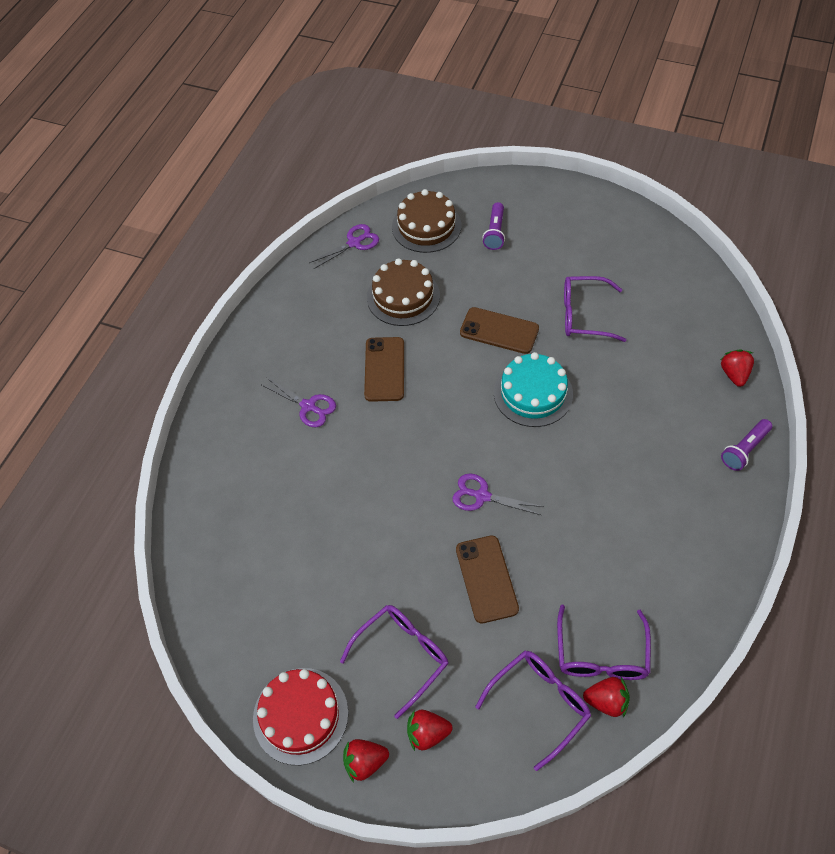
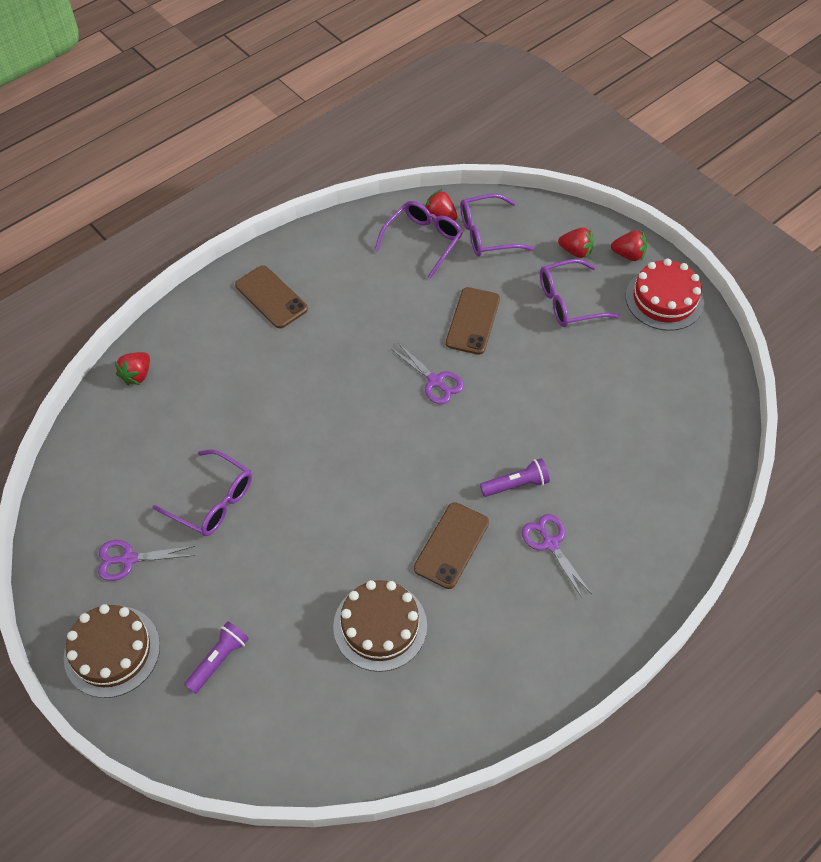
camera: 155 degrees left, 0 degrees up
purple scissors [309,224,379,269] -> purple scissors moved to [98,540,195,581]
brown cake [392,189,461,253] -> brown cake moved to [64,604,160,698]
brown phone [460,307,539,354] -> brown phone moved to [235,265,308,328]
turquoise cake [494,352,573,427] -> none
purple flashlight [721,419,772,471] -> purple flashlight moved to [480,458,550,497]

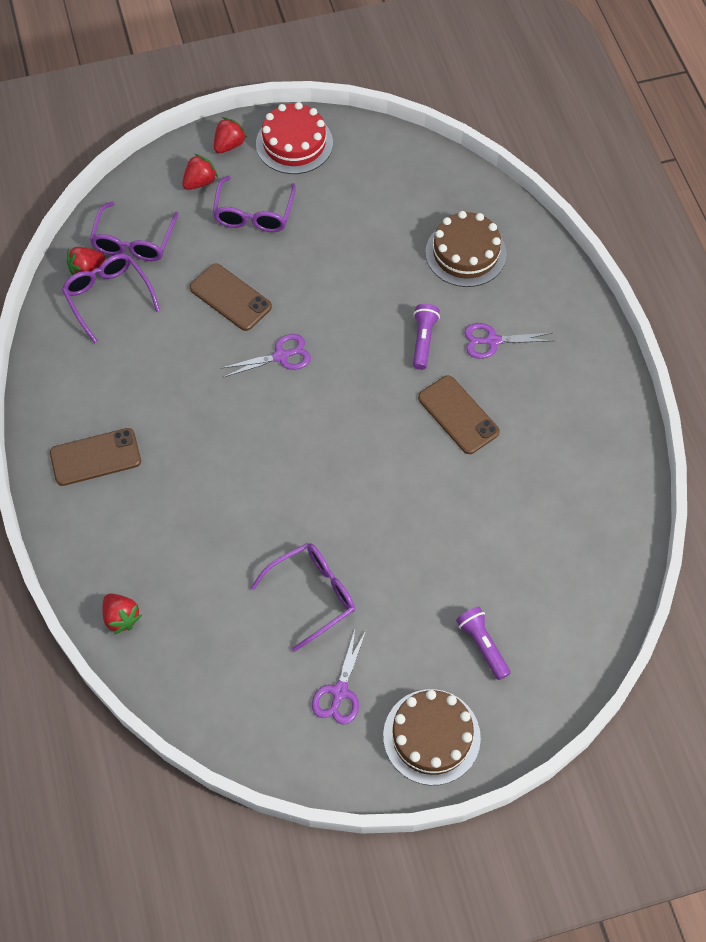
camera: 65 degrees left, 5 degrees up
brown cake [333,580,427,672] -> brown cake moved to [425,211,507,287]

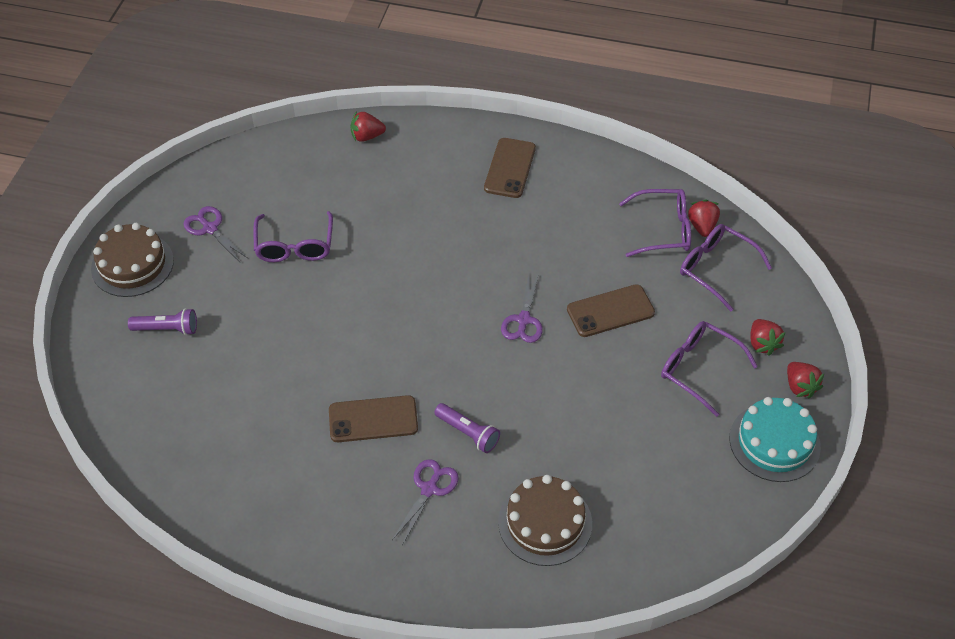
camera: 120 degrees right, 10 degrees down
red cake [256,102,333,174] -> turquoise cake [730,397,821,482]

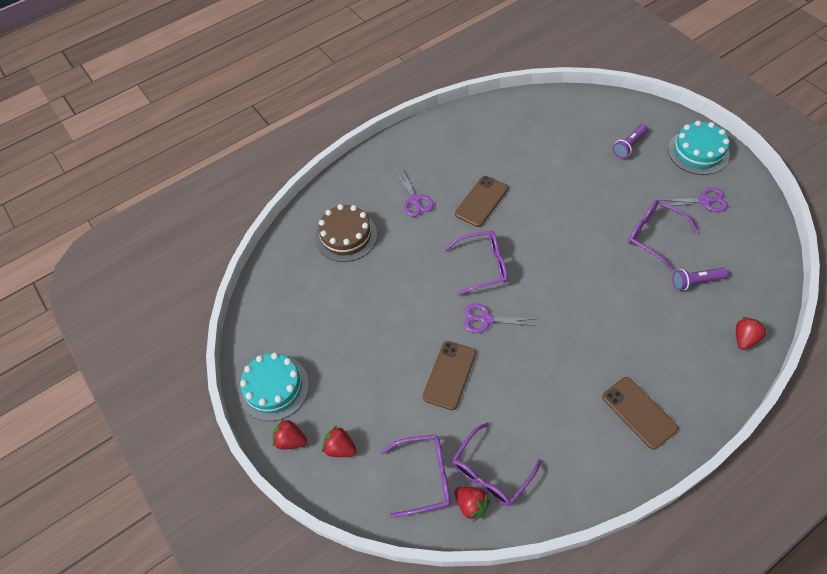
camera: 135 degrees right, 5 degrees up
brown cake [91,223,174,297] -> turquoise cake [668,121,730,175]
purple flashlight [434,403,500,453] -> purple flashlight moved to [672,268,728,290]
purple scissors [501,273,543,343] -> purple scissors turned 45 degrees counterclockwise [464,304,537,333]
purple glasses [661,321,758,417] -> purple glasses moved to [444,231,508,296]

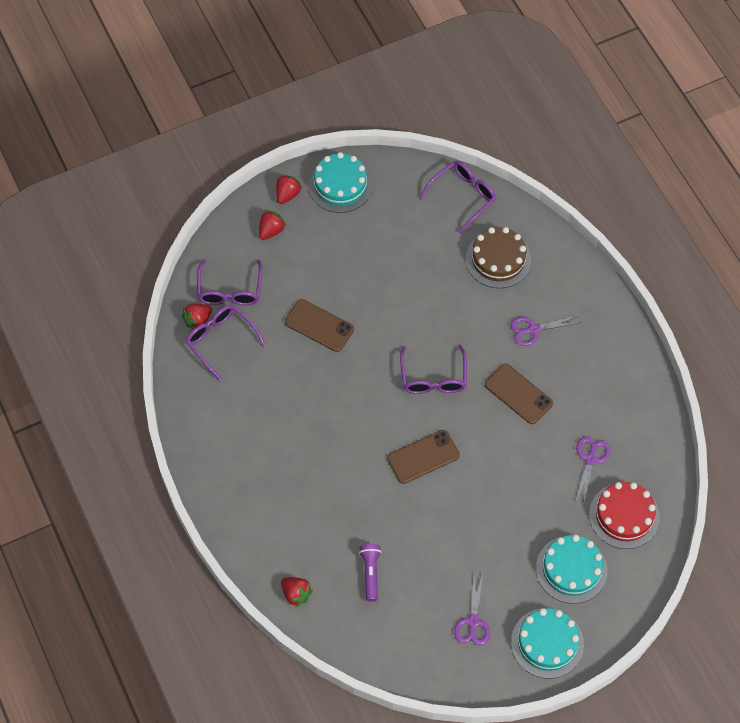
camera: 95 degrees right, 5 degrees up
purple scissors [464,304,537,333] -> purple scissors moved to [576,436,610,502]
brown phone [602,377,678,450] -> brown phone moved to [387,430,460,484]
purple flashlight [613,124,648,158] -> turquoise cake [536,535,607,604]
purple glasses [628,200,698,270] -> purple glasses moved to [420,161,496,233]
none -> red cake [589,482,660,549]

